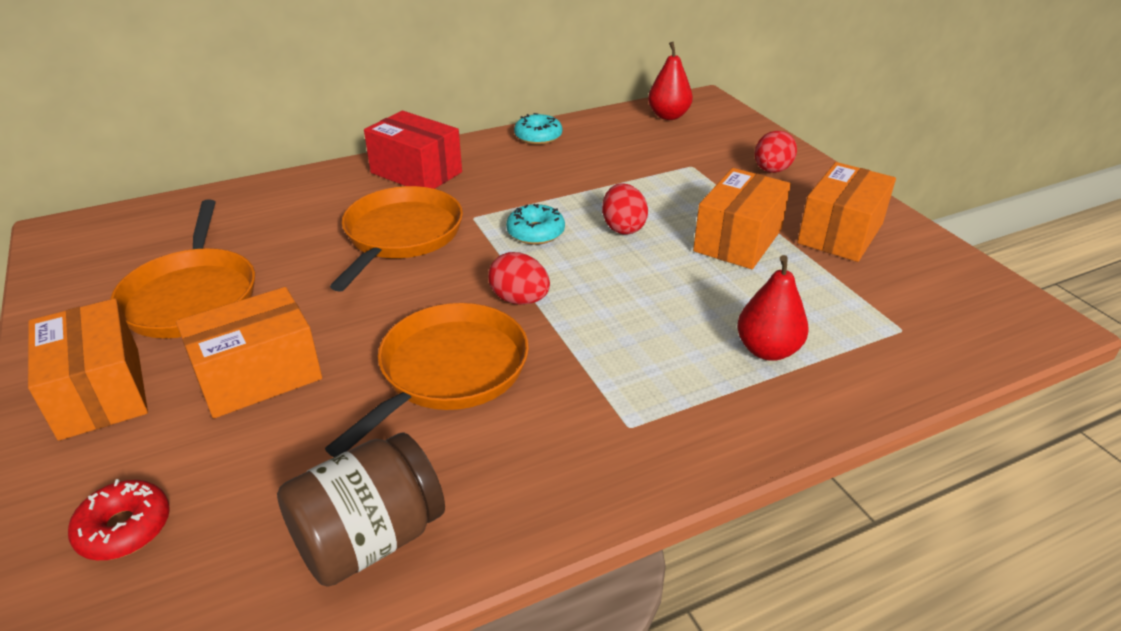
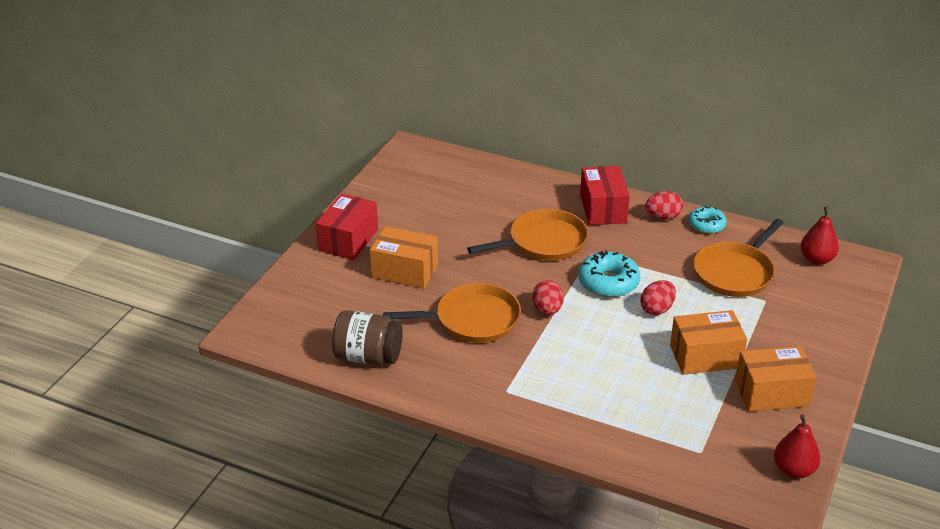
camera: 50 degrees right, 0 degrees up
orange box [28,298,148,441] -> red box [316,193,378,260]
red donut [68,479,170,560] -> none
orange pan [110,199,255,338] -> orange pan moved to [693,219,784,297]
turquoise donut [506,204,565,245] -> turquoise donut [579,250,640,297], size x1.54
red pear [737,255,809,361] -> red pear moved to [774,414,821,479]
red egg [755,131,797,173] -> red egg moved to [645,191,683,220]

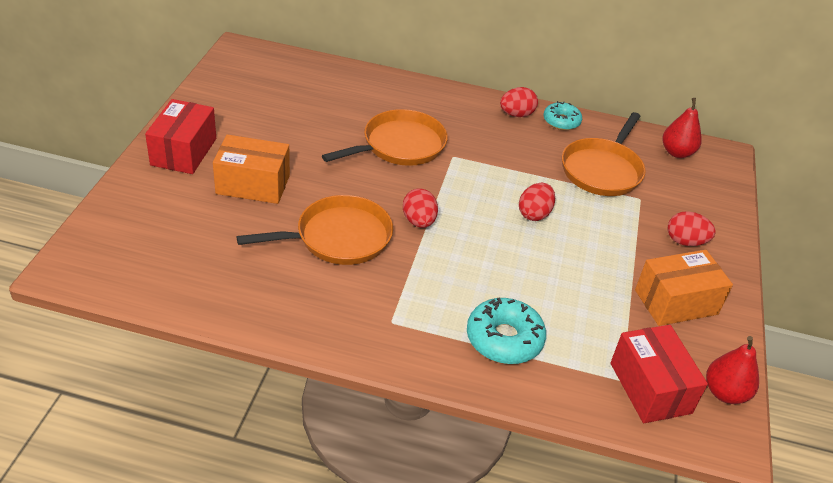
camera: 15 degrees left, 5 degrees up
brown jar [332,310,403,365] -> none
turquoise donut [579,250,640,297] -> turquoise donut moved to [467,297,546,364]
red box [580,166,630,225] -> red box moved to [610,325,708,423]
orange box [670,310,747,375] -> none
none -> red egg [668,211,715,246]

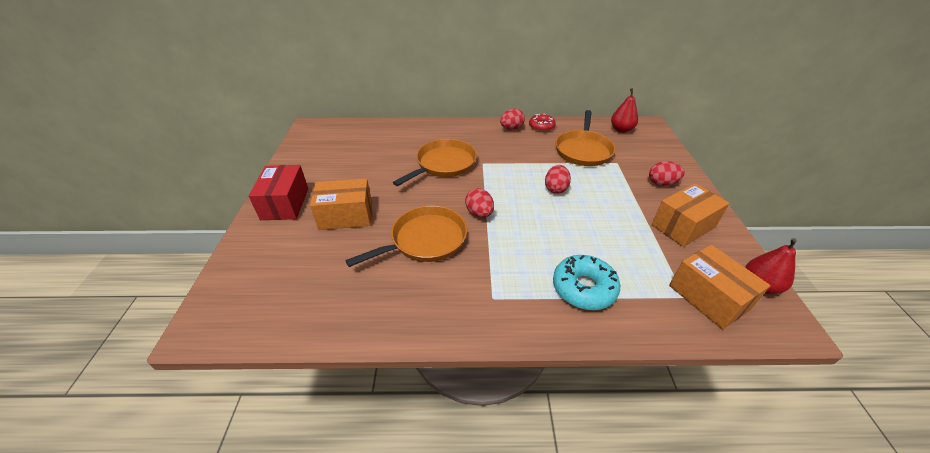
camera: 10 degrees left, 0 degrees up
turquoise donut [544,101,582,130] -> red donut [529,113,556,132]
red box [610,325,708,423] -> orange box [669,245,771,329]

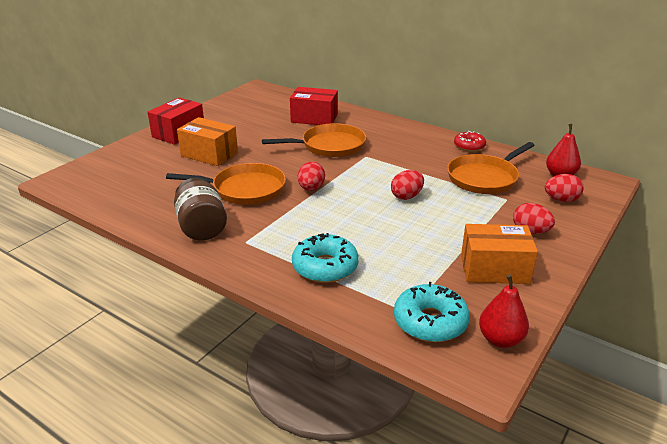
camera: 35 degrees right, 10 degrees down
red egg [500,108,525,130] -> red egg moved to [545,174,584,202]
orange box [669,245,771,329] -> turquoise donut [394,282,470,342]
none -> brown jar [174,178,227,241]
none -> red box [290,87,338,125]

